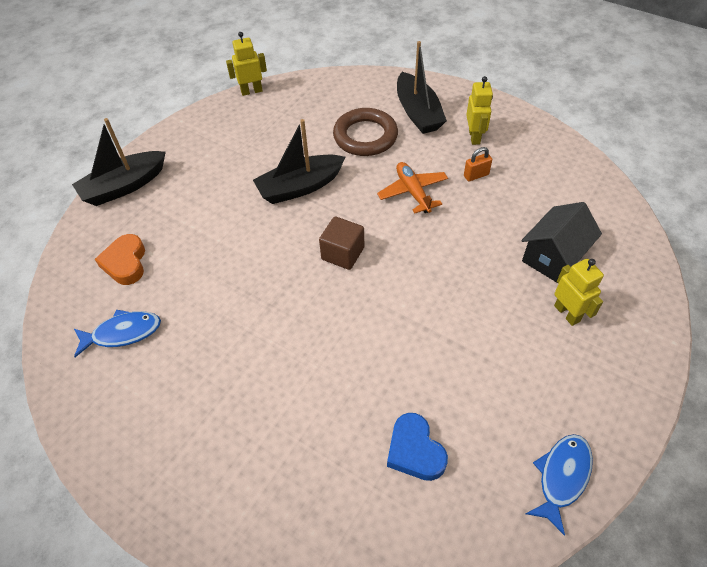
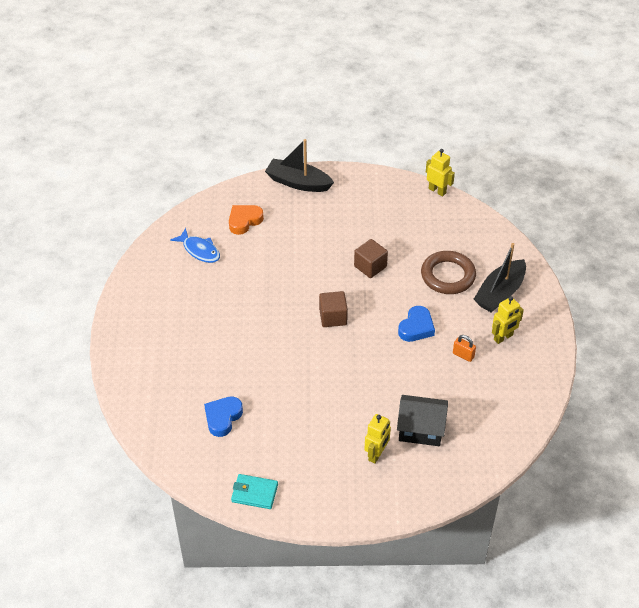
camera: 55 degrees right, 5 degrees down
black boat [253,119,345,204] -> brown cube [354,239,388,278]
orange plane [377,162,448,214] -> blue heart [398,306,435,342]
blue fish [526,434,593,536] -> turquoise wallet [231,474,278,509]

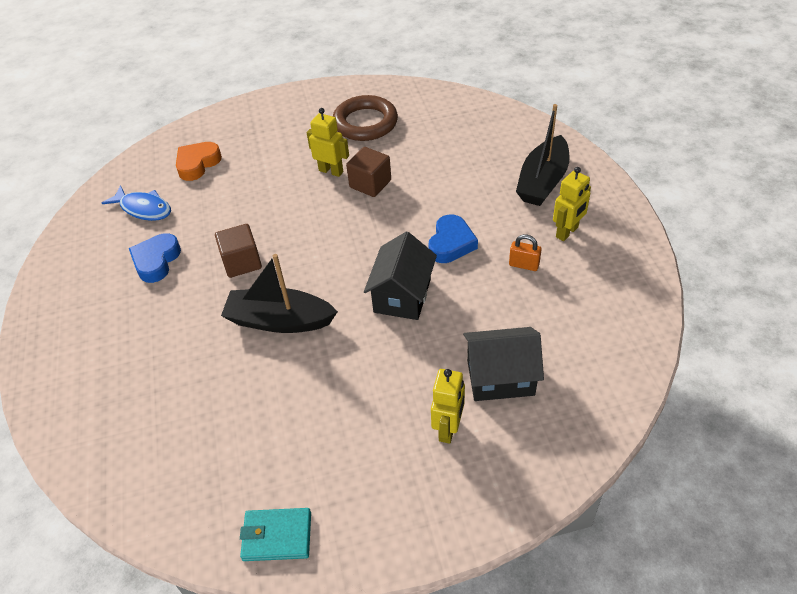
camera: 10 degrees left, 0 degrees up
blue heart [204,396,243,437] -> blue heart moved to [129,233,181,283]
black boat [265,139,334,192] -> black boat moved to [221,254,338,333]
brown cube [319,291,348,327] -> brown cube moved to [215,224,262,278]
brown ring [421,251,476,294] -> brown ring moved to [333,95,398,141]
yellow robot [426,149,455,197] -> yellow robot moved to [307,108,349,177]
none -> black house [364,231,437,320]

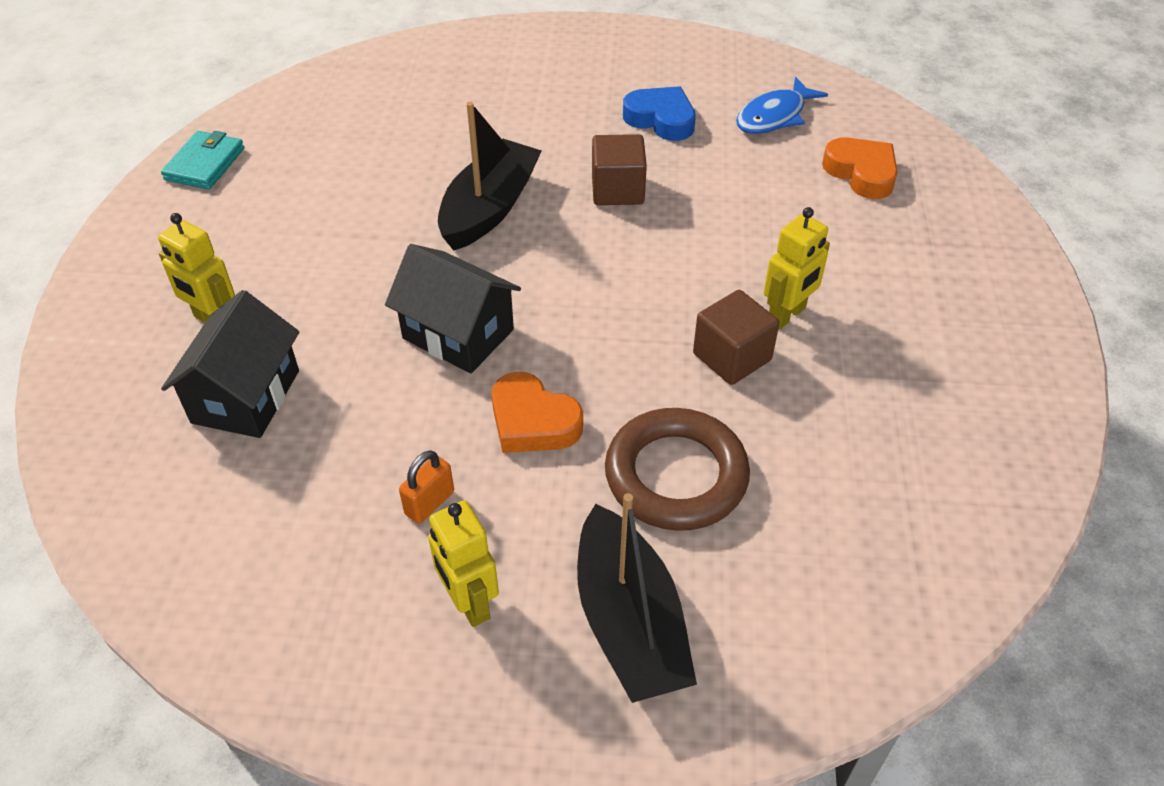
camera: 105 degrees right, 0 degrees up
brown ring [333,95,398,141] -> brown ring moved to [605,408,750,531]
blue heart [429,214,478,263] -> orange heart [492,372,583,453]
black boat [516,104,570,206] -> black boat turned 150 degrees counterclockwise [577,493,697,703]

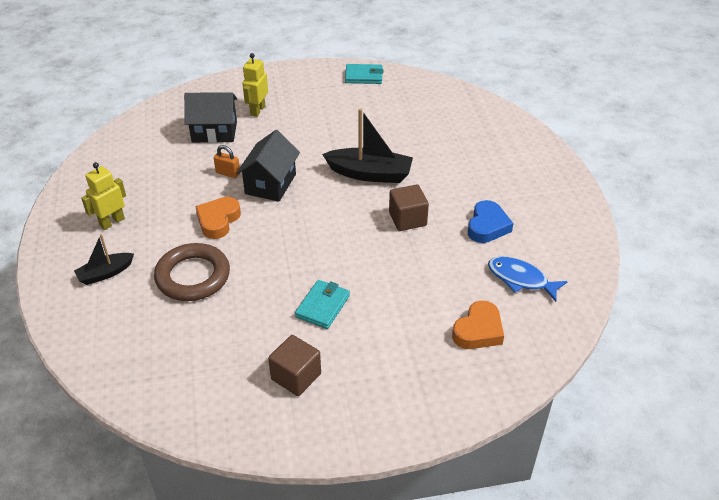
camera: 75 degrees right, 5 degrees down
orange padlock [399,450,454,524] -> orange padlock moved to [214,145,240,178]
black boat [577,493,697,703] -> black boat [74,234,134,285], size x0.58
brown cube [693,290,779,385] -> brown cube moved to [268,335,321,396]
yellow robot [764,207,830,330] -> turquoise wallet [295,280,350,329]

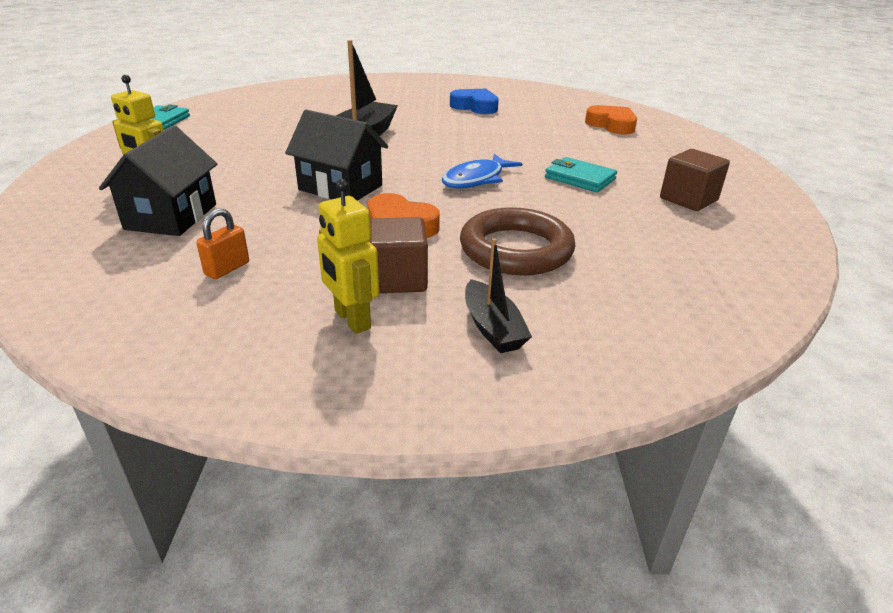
camera: 80 degrees left, 10 degrees down
orange padlock [214,145,240,178] -> orange padlock moved to [196,208,249,279]
brown cube [389,185,429,231] -> brown cube moved to [369,217,428,293]
blue fish [488,257,568,302] -> blue fish moved to [442,154,522,188]

